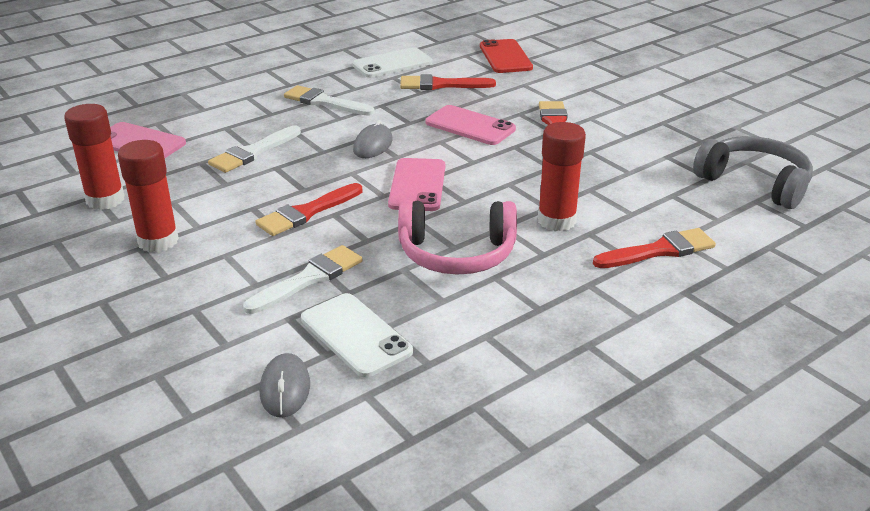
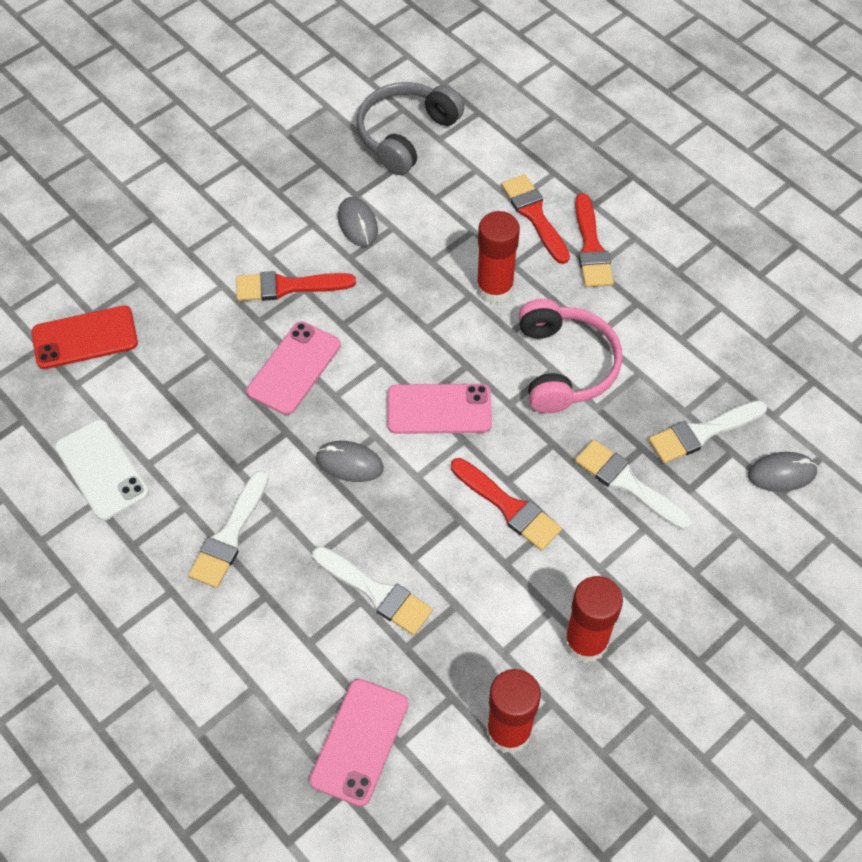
camera: 95 degrees left, 25 degrees up
white phone [301,293,413,378] -> white brush [649,400,767,463]
red brush [400,74,496,90] -> red brush moved to [575,193,614,287]
none -> grey mouse [338,197,378,247]

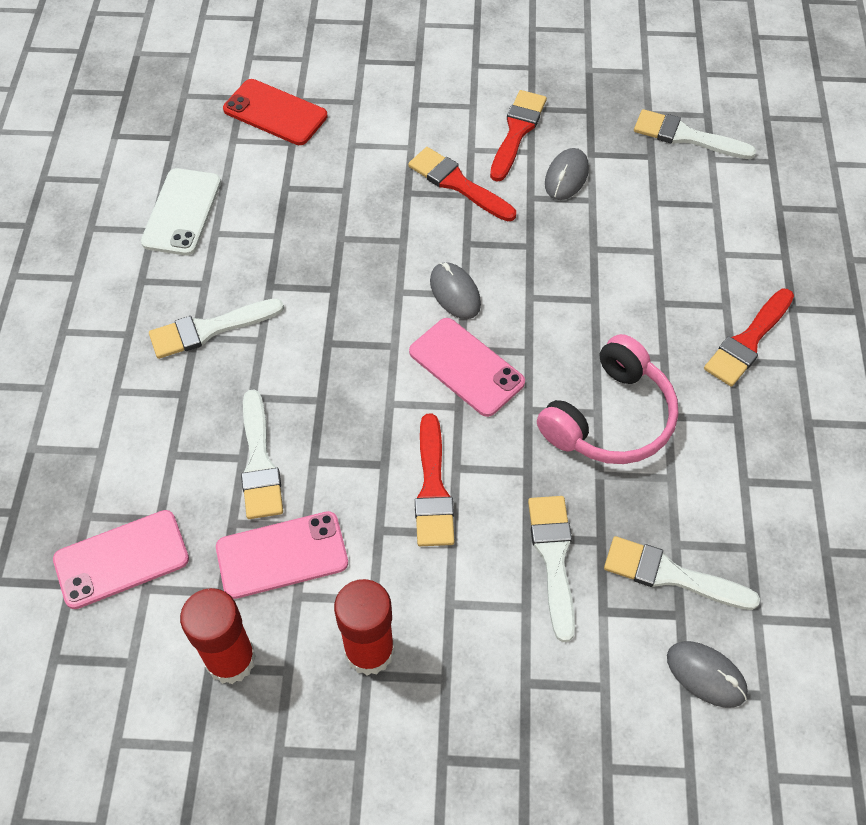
camera: 45 degrees right, 0 degrees up
pink phone [247,321,341,415] -> pink phone moved to [216,511,348,599]
grey mouse [316,441,384,482] -> grey mouse moved to [430,262,481,319]
grey headphones [357,82,464,175] -> white brush [634,109,756,159]
red glue stick [476,211,520,304] -> none
red brush [501,174,570,264] -> red brush moved to [490,90,547,182]

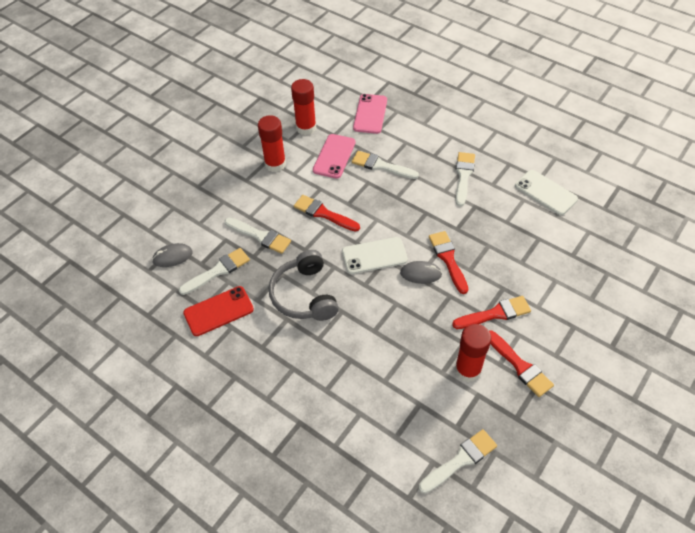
camera: 125 degrees right, 5 degrees down
red phone [223,79,327,145] -> red phone moved to [183,286,254,336]
pink phone [409,318,525,417] -> white phone [342,237,408,274]
pink headphones [537,334,678,464] -> grey headphones [269,250,339,321]
grey mouse [545,148,589,200] -> red glue stick [455,324,491,382]
red brush [704,289,794,386] -> red brush moved to [429,231,468,294]

